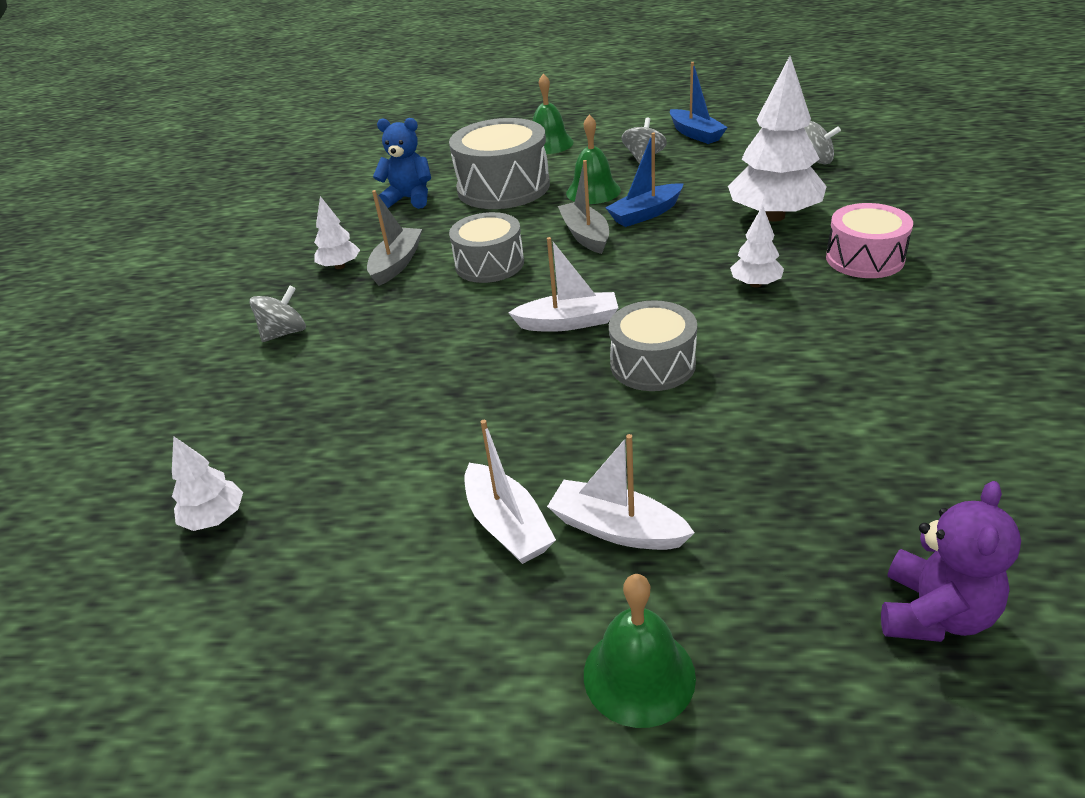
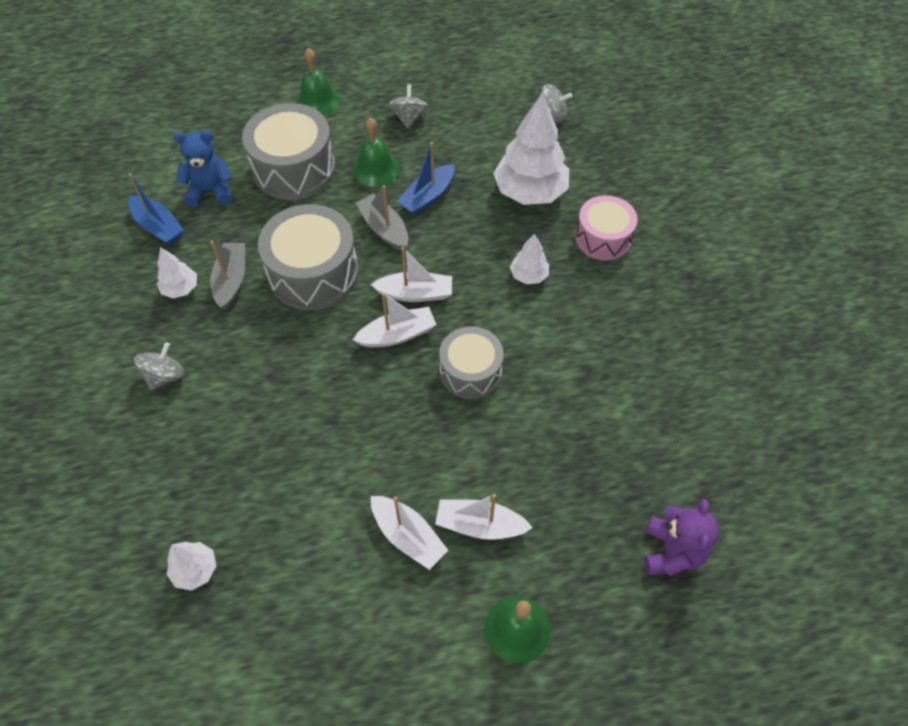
camera: 20 degrees left, 20 degrees up
grey drum [449,212,524,283] -> grey drum [258,204,359,310], size x1.56
blue boat [670,62,728,144] -> blue boat moved to [128,173,184,245]
none -> white boat [370,247,452,302]

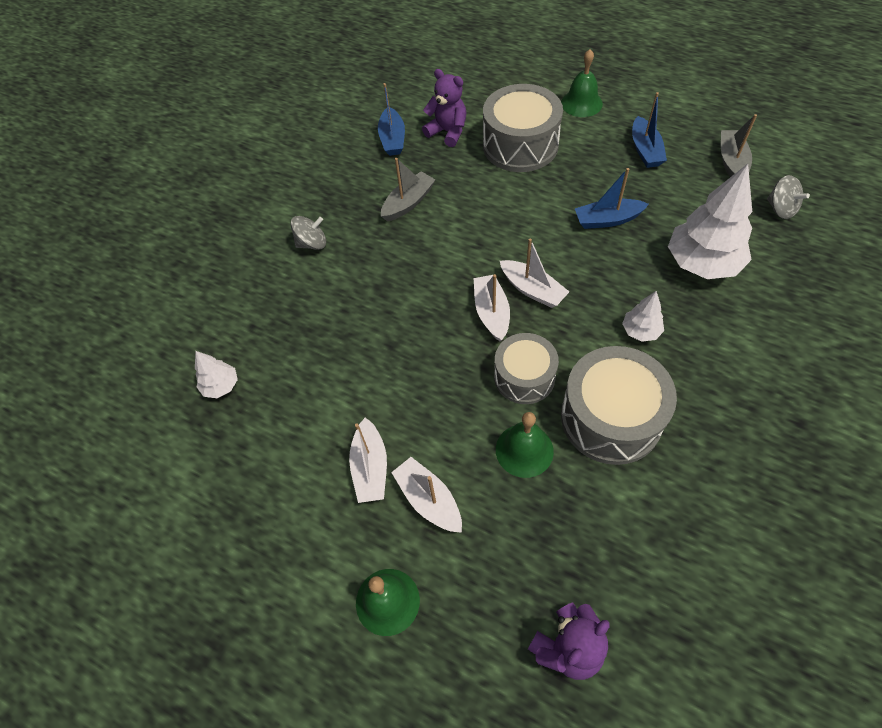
camera: 45 degrees right, 0 degrees up
white tree [157,247,197,298] -> none
blue teddy bear [173,130,232,207] -> purple teddy bear [422,69,466,147]
grey drum [258,204,359,310] -> grey drum moved to [561,346,677,465]
green bell [353,117,400,187] -> green bell moved to [496,412,554,478]
white boat [353,293,437,348] -> white boat turned 120 degrees counterclockwise [474,274,510,342]
grey boat [356,185,408,250] -> grey boat moved to [721,114,757,177]
grey spinning top [388,84,429,128] -> blue boat [632,92,667,168]
pink drum [575,195,638,261] -> none

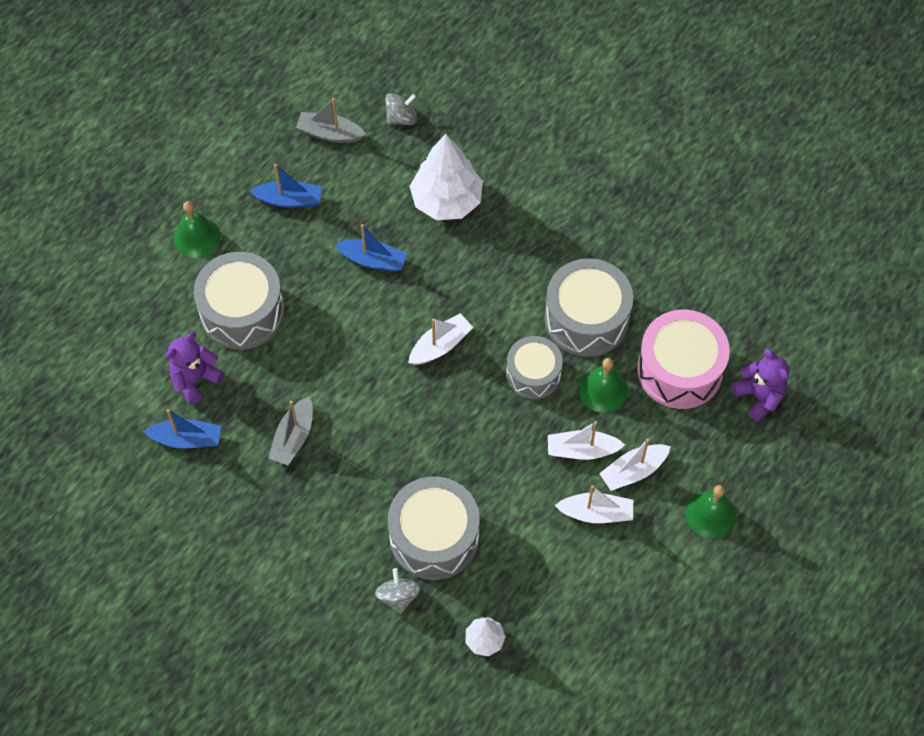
camera: 85 degrees left, 5 degrees up
grey spinning top [290,216,326,250] -> grey spinning top moved to [375,568,421,614]
grey boat [381,158,435,222] -> grey boat turned 120 degrees counterclockwise [269,396,313,465]
white boat [474,274,510,342] -> white boat moved to [548,421,625,460]
blue boat [575,168,649,229] -> blue boat turned 75 degrees counterclockwise [334,224,407,272]
white tree [622,291,664,342] -> none
none -> grey drum [388,477,480,580]
none -> pink drum [637,310,730,409]

